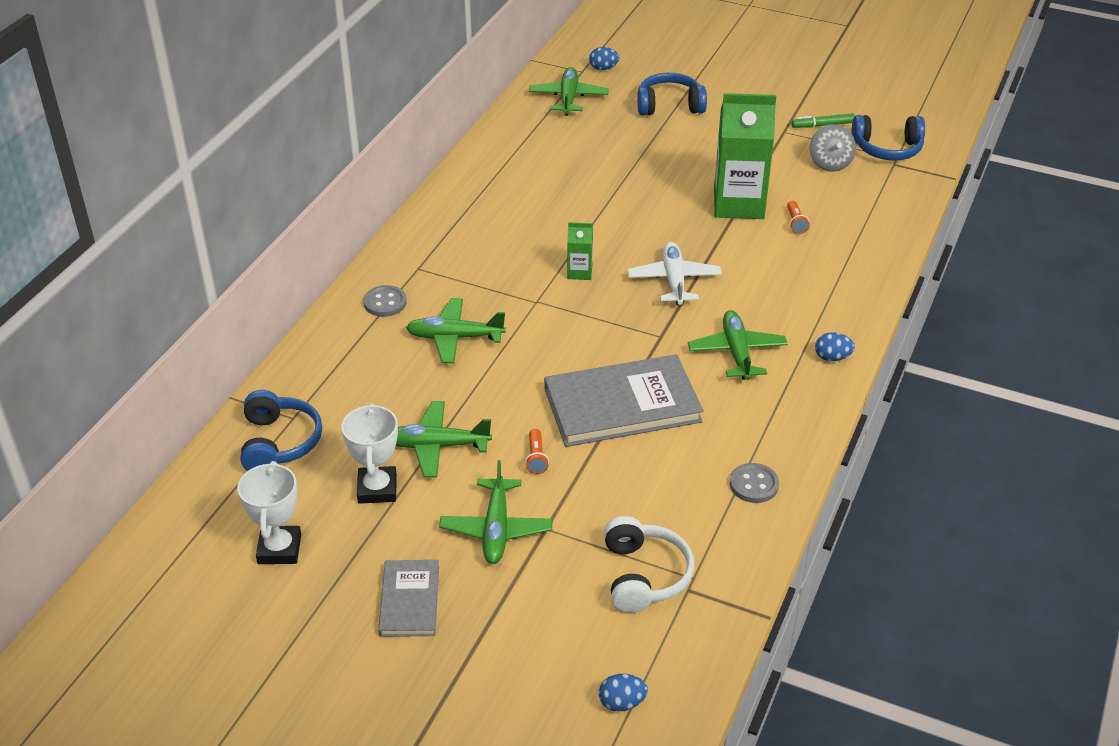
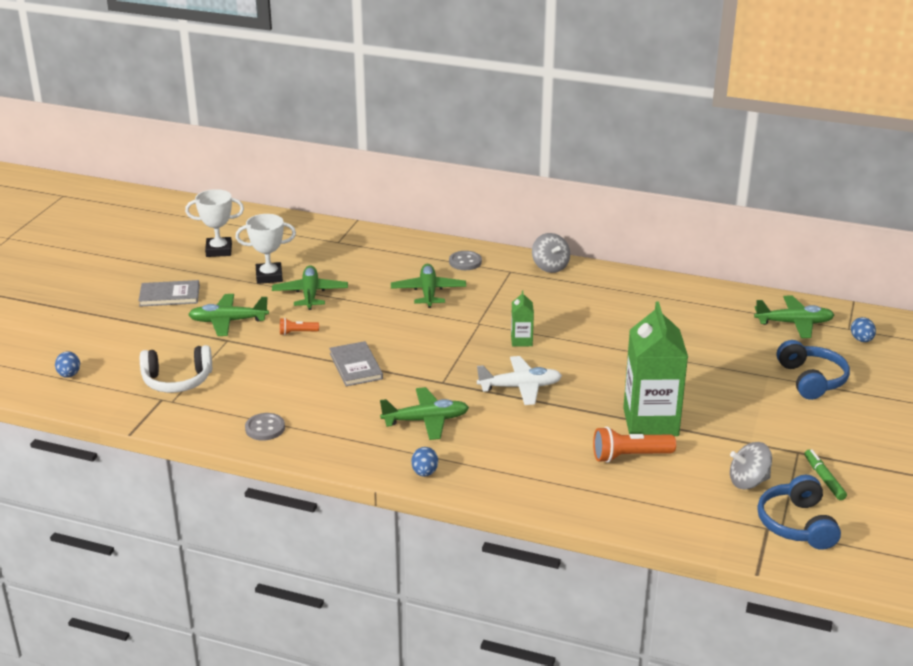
camera: 85 degrees right, 10 degrees down
blue headphones [241,390,322,471] -> none
grey book [544,354,703,447] -> grey book [329,341,383,386], size x0.55
orange flashlight [787,201,810,234] -> orange flashlight [593,427,676,463], size x1.78
none -> grey spinning top [532,233,570,273]

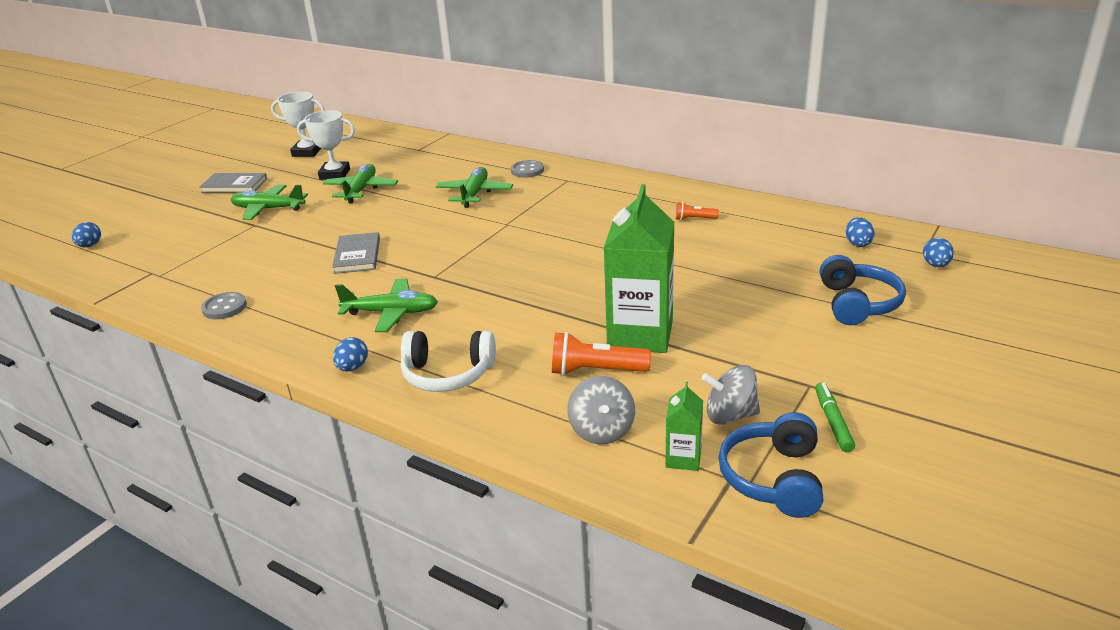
camera: 15 degrees right, 0 degrees up
white headphones [140,345,212,393] -> white headphones moved to [401,331,496,392]
orange flashlight [280,318,319,335] -> orange flashlight moved to [676,202,719,220]
white plane [477,356,562,405] -> none
green carton [511,290,534,347] -> green carton moved to [666,382,703,471]
grey spinning top [532,233,570,273] -> grey spinning top moved to [567,376,635,444]
green plane [754,296,834,338] -> blue egg [846,217,875,247]

